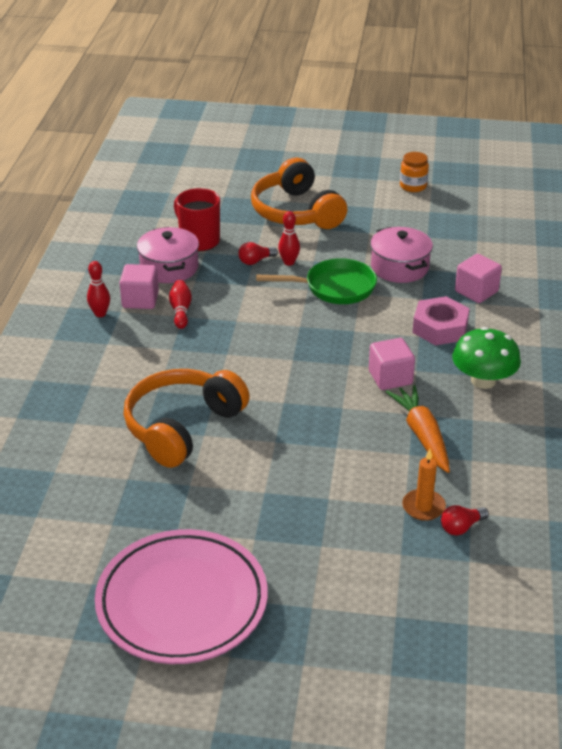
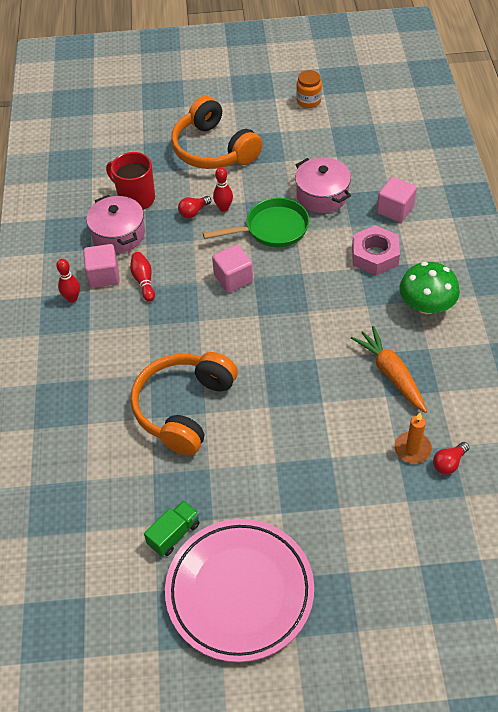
camera: 10 degrees left, 15 degrees up
pink cube [369,338,415,390] -> pink cube moved to [212,245,253,293]
none -> green truck [144,500,200,556]

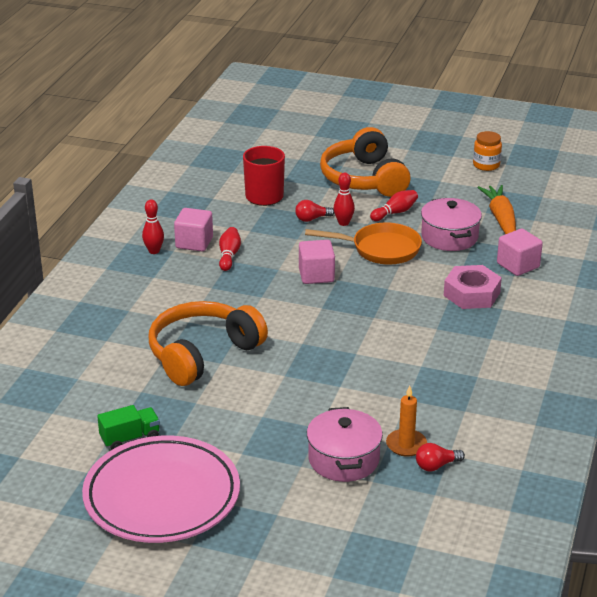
camera: 20 degrees right, 20 degrees down
pink pot [87,195,145,253] -> pink pot moved to [307,407,383,482]
green pan [203,198,309,247] -> orange pan [305,223,422,265]
orange carrot [351,326,427,413] -> orange carrot moved to [477,185,516,234]
green mushroom [399,262,460,314] -> none
none -> red bowling pin [370,190,418,221]

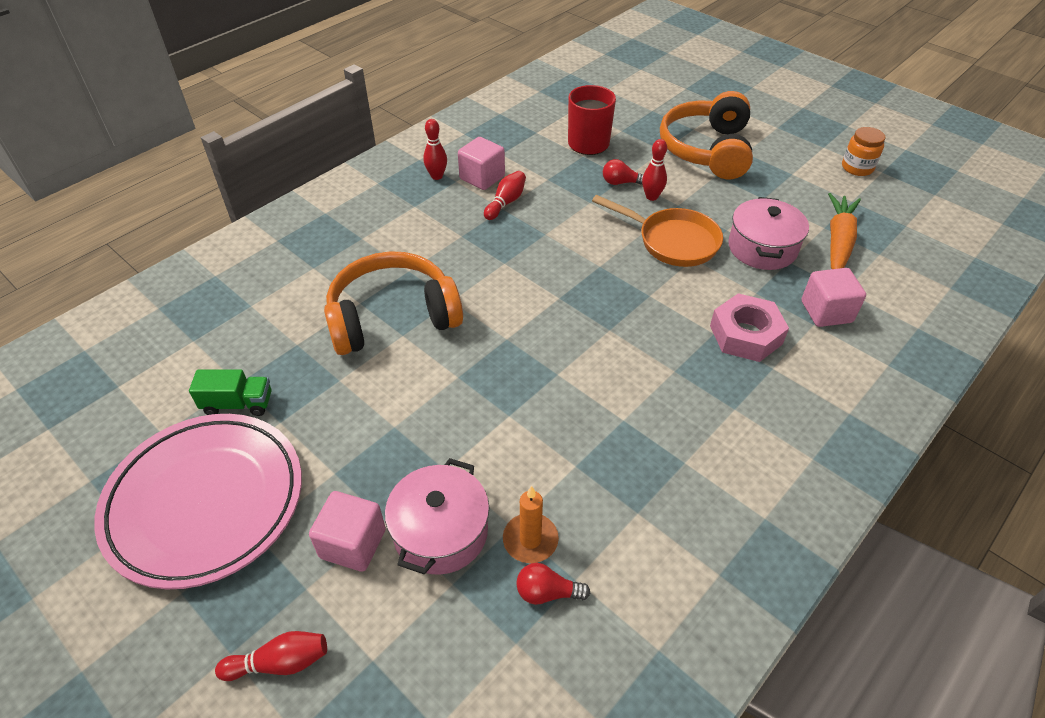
camera: 25 degrees right, 15 degrees up
pink cube [299,240,335,284] -> pink cube moved to [309,491,386,572]
red bowling pin [370,190,418,221] -> red bowling pin moved to [215,631,327,681]

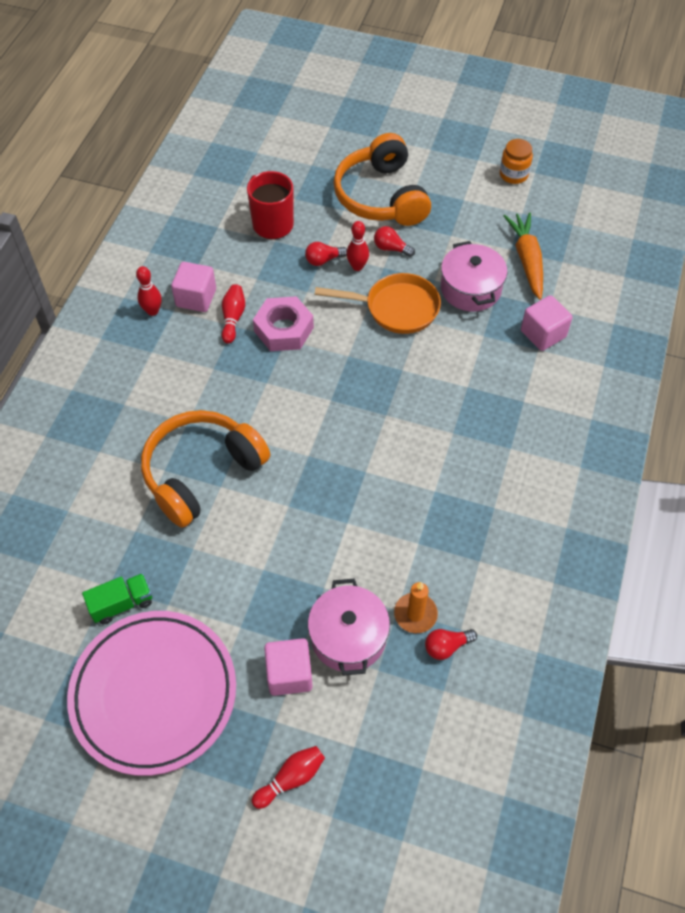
camera: 25 degrees left, 10 degrees up
pink nut [710,293,789,362] -> pink nut moved to [253,296,314,351]
none -> red light bulb [374,226,415,257]

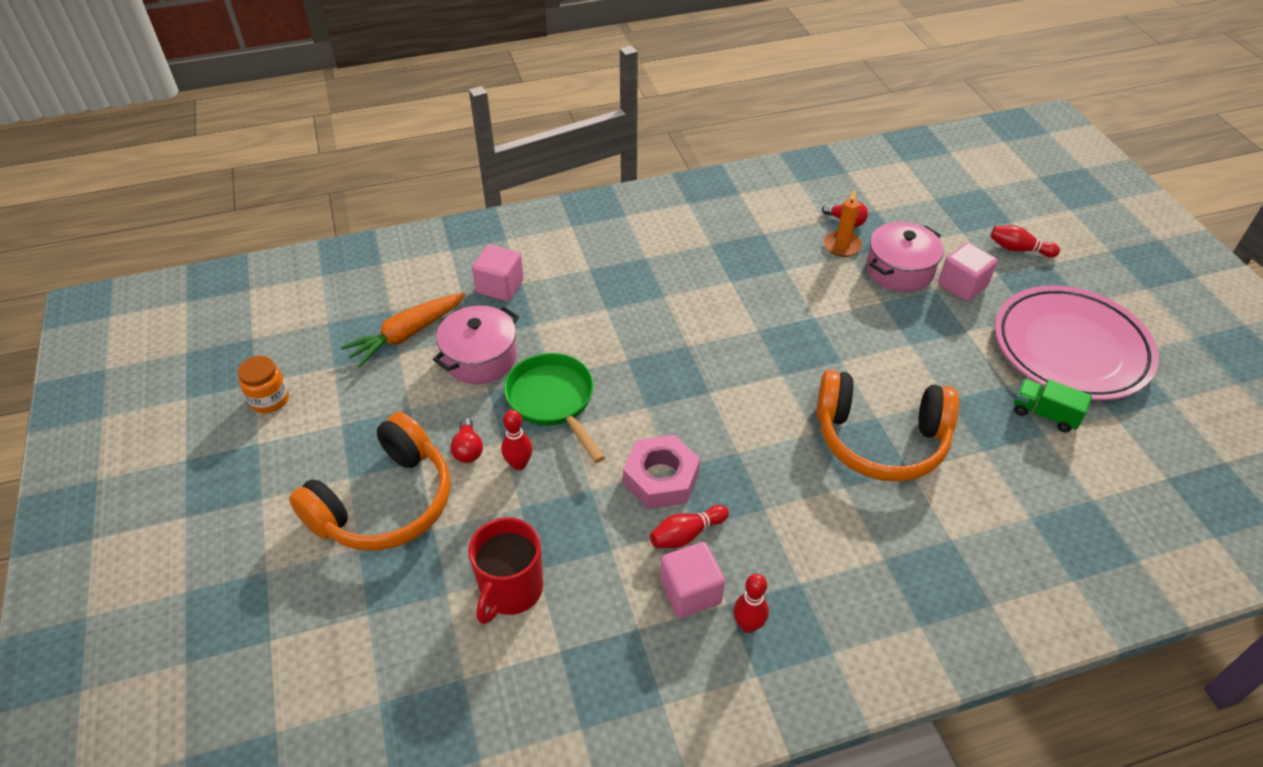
camera: 125 degrees left, 10 degrees down
red light bulb [305,242,347,266] -> none
orange pan [315,273,441,334] -> green pan [504,353,606,463]

